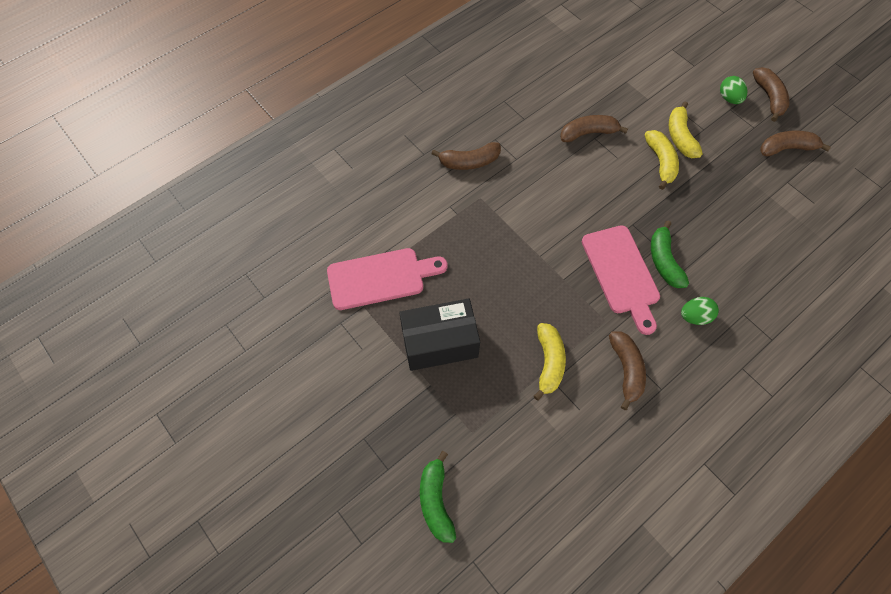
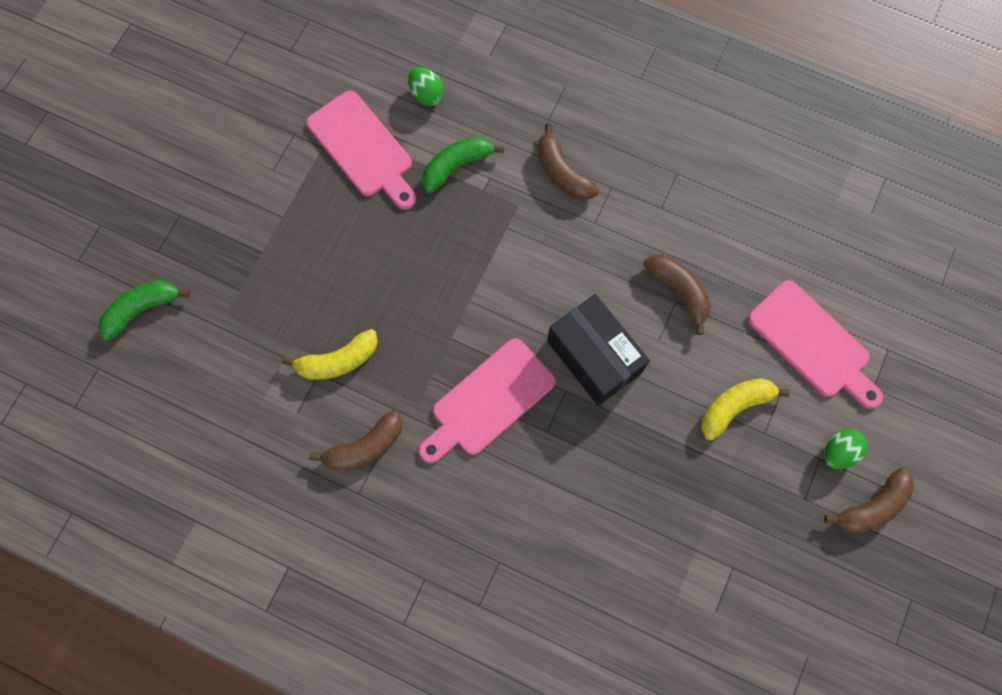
camera: 65 degrees right, 10 degrees up
black box [399,299,480,371] -> black box moved to [547,294,650,406]
yellow banana [644,130,679,190] -> none
green banana [651,221,689,288] -> green banana moved to [422,136,504,193]
green egg [681,297,719,325] -> green egg moved to [408,67,444,106]
brown banana [760,130,831,156] -> none
none -> pink cutting board [748,280,883,409]

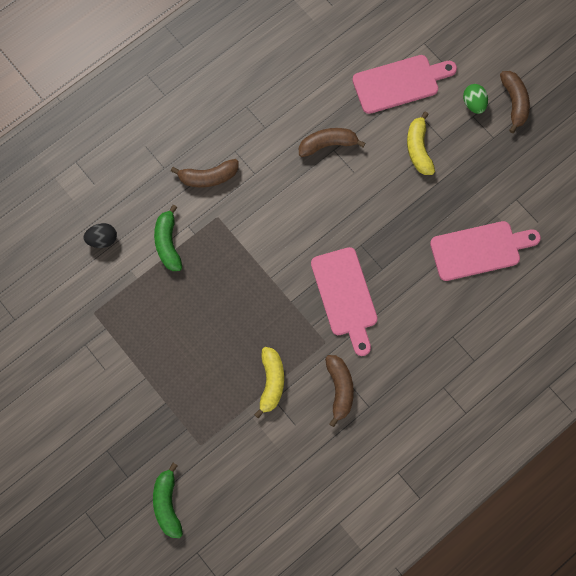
camera: 65 degrees left, 0 degrees up
pink cutting board [306,90,416,210] -> pink cutting board moved to [430,221,541,281]
green egg [408,67,444,106] -> black egg [84,223,117,248]
black box [547,294,650,406] -> none

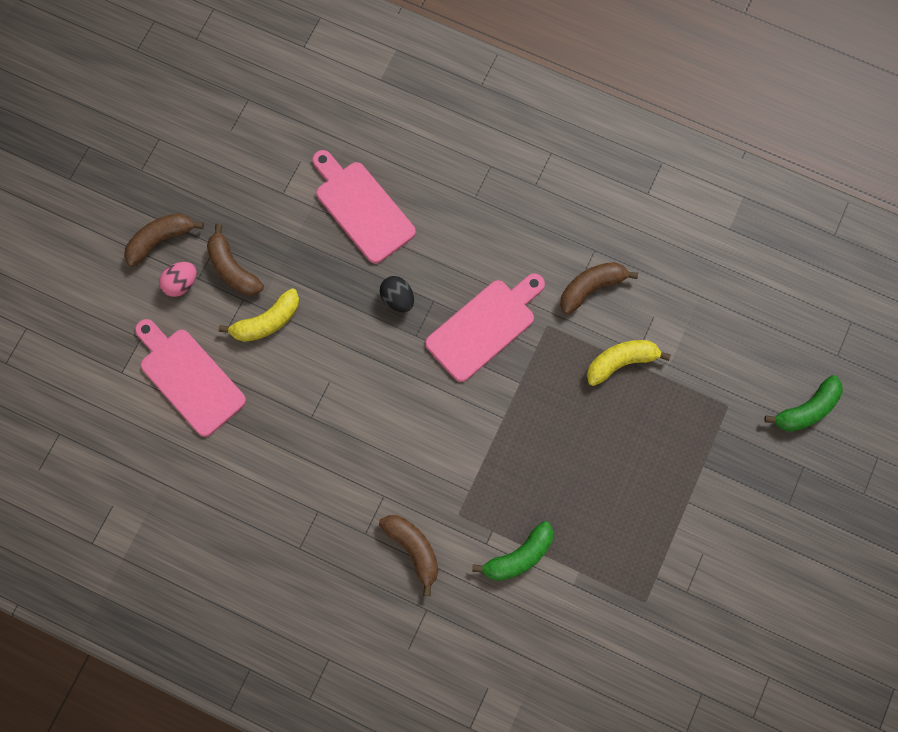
camera: 115 degrees left, 0 degrees up
black egg [84,223,117,248] -> black egg moved to [380,276,414,312]
brown banana [299,128,365,157] -> brown banana moved to [207,223,264,295]
green egg [463,84,488,114] -> pink egg [159,262,197,297]

